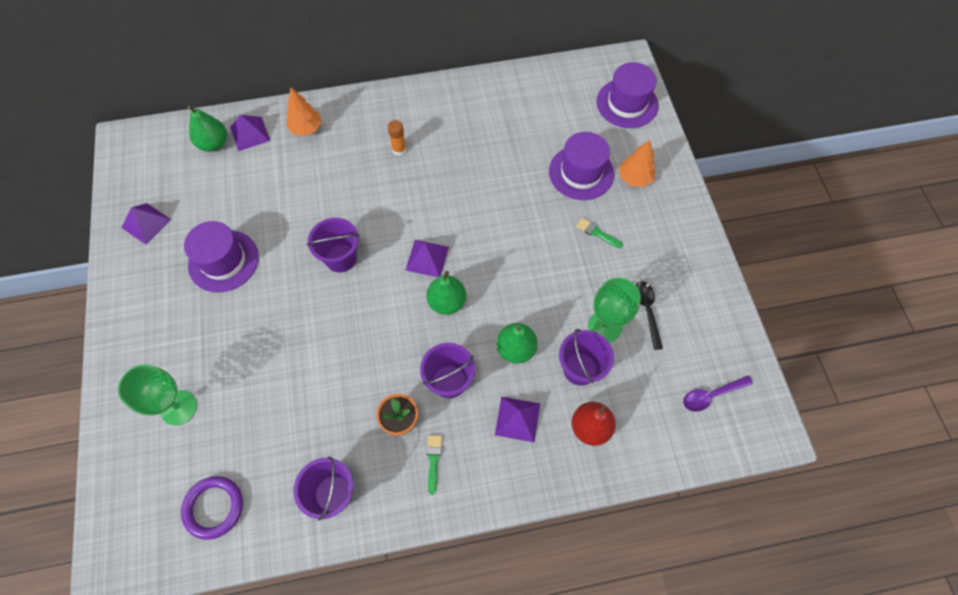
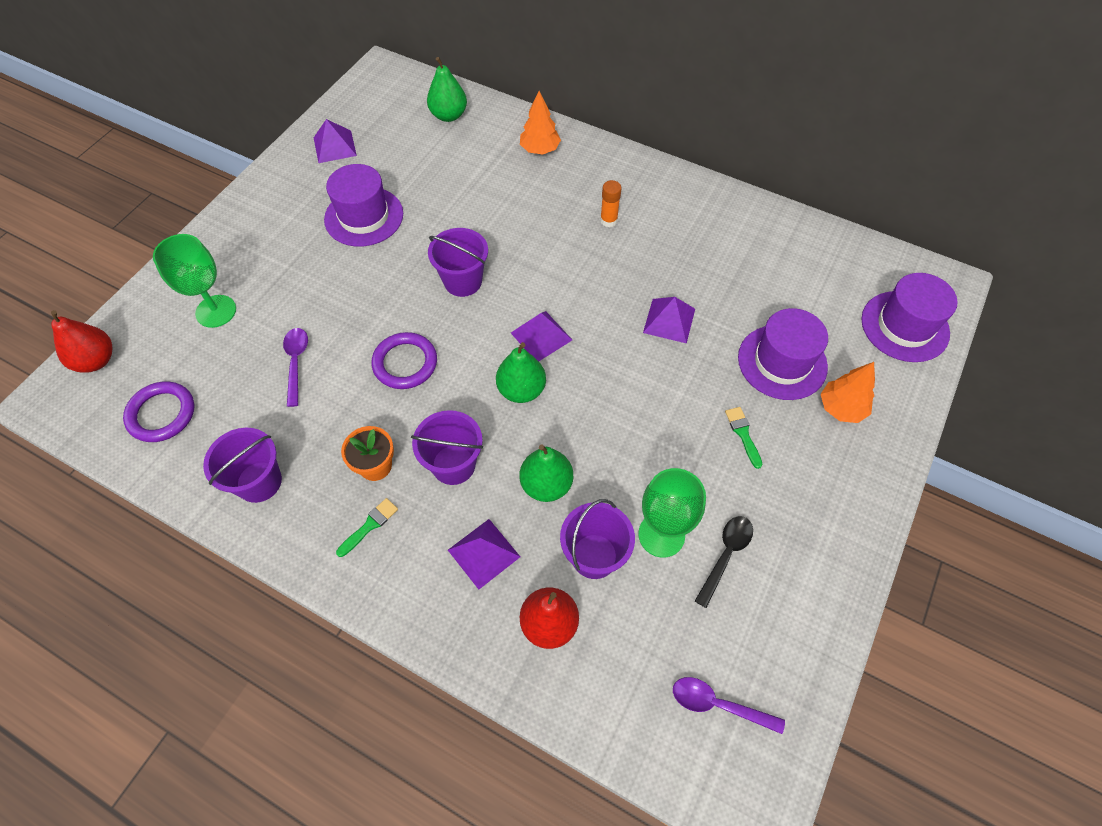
camera: 40 degrees right, 5 degrees down
purple pyramid [230,115,270,151] -> purple pyramid moved to [643,297,695,344]
none -> red pear [51,310,113,373]
none -> purple spoon [283,328,308,407]
none -> purple ring [371,332,437,389]

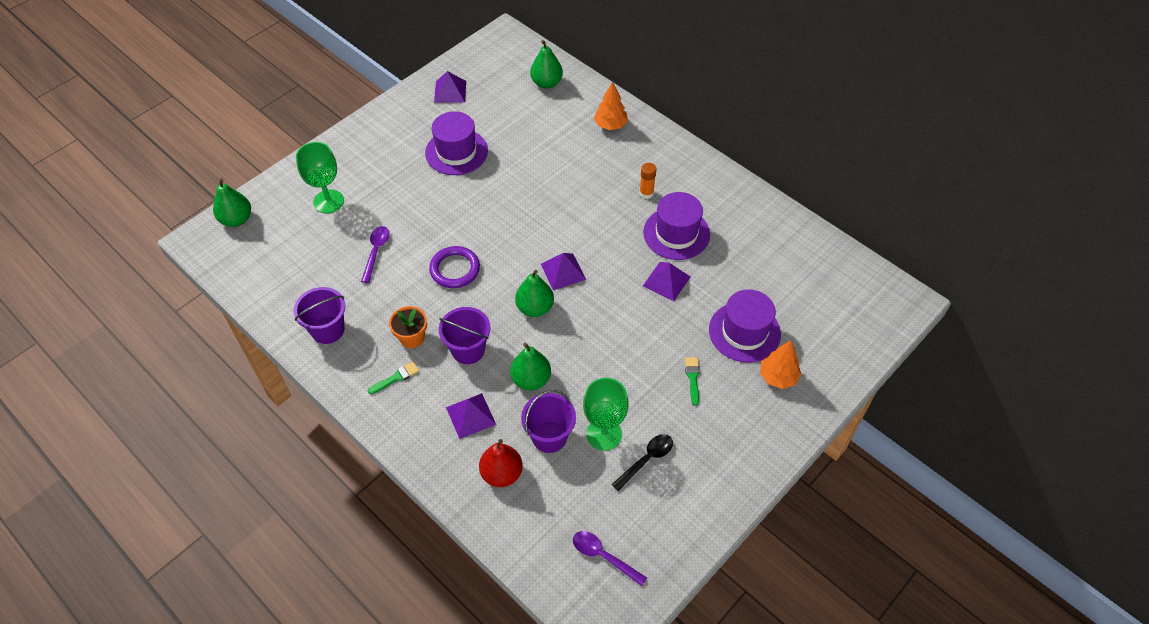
camera: 15 degrees right, 5 degrees down
red pear [51,310,113,373] -> green pear [213,178,251,227]
purple ring [123,381,194,442] -> none
purple bucket [428,228,488,297] -> none
purple hat [861,273,958,362] -> purple hat moved to [643,192,710,260]

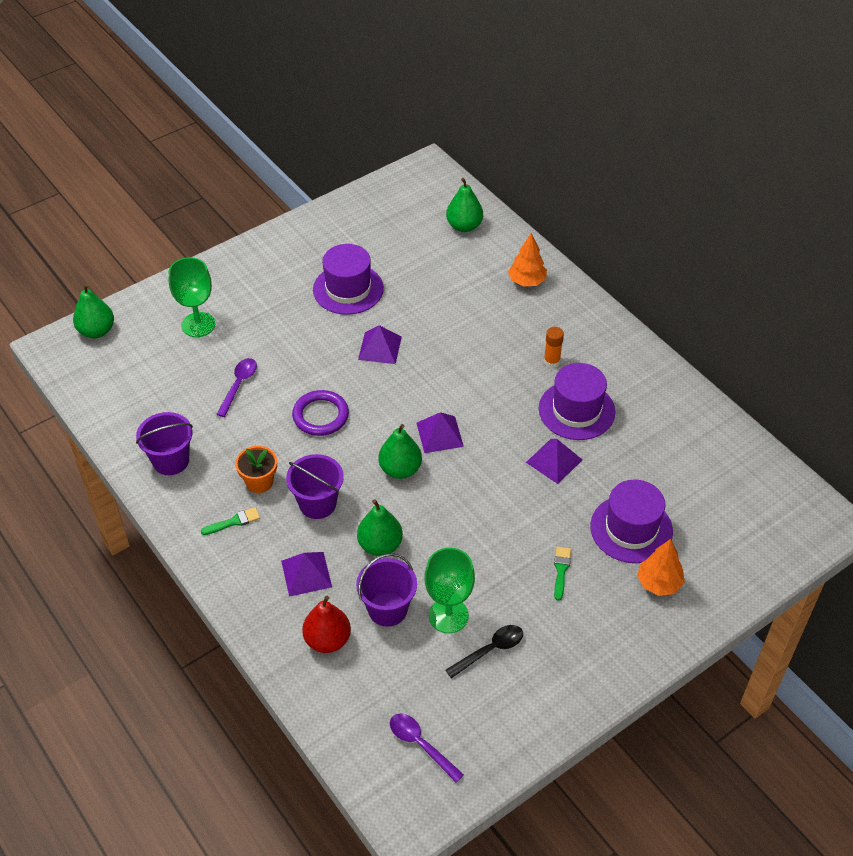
camera: 10 degrees right, 5 degrees down
purple pyramid [434,71,466,103] -> purple pyramid moved to [358,325,402,364]

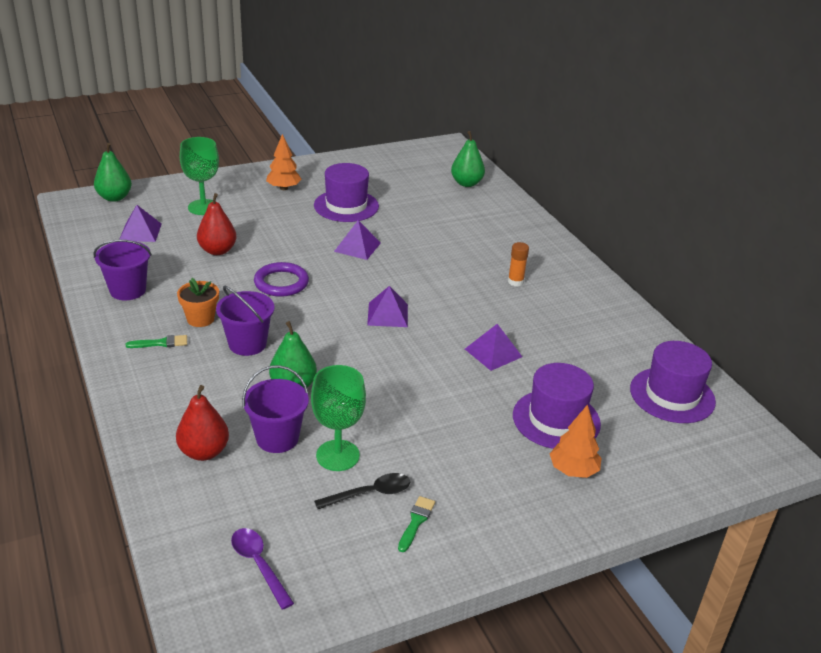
camera: 10 degrees right, 15 degrees down
purple spoon [216,358,257,417] -> red pear [197,193,237,255]
purple pyramid [281,552,332,597] -> purple pyramid moved to [119,205,162,242]
green pear [378,424,422,479] -> none
orange tree [508,233,547,286] -> orange tree moved to [266,134,302,190]
purple hat [539,363,615,440] -> purple hat moved to [630,341,716,423]
green brush [554,547,571,600] -> green brush moved to [398,496,435,552]

